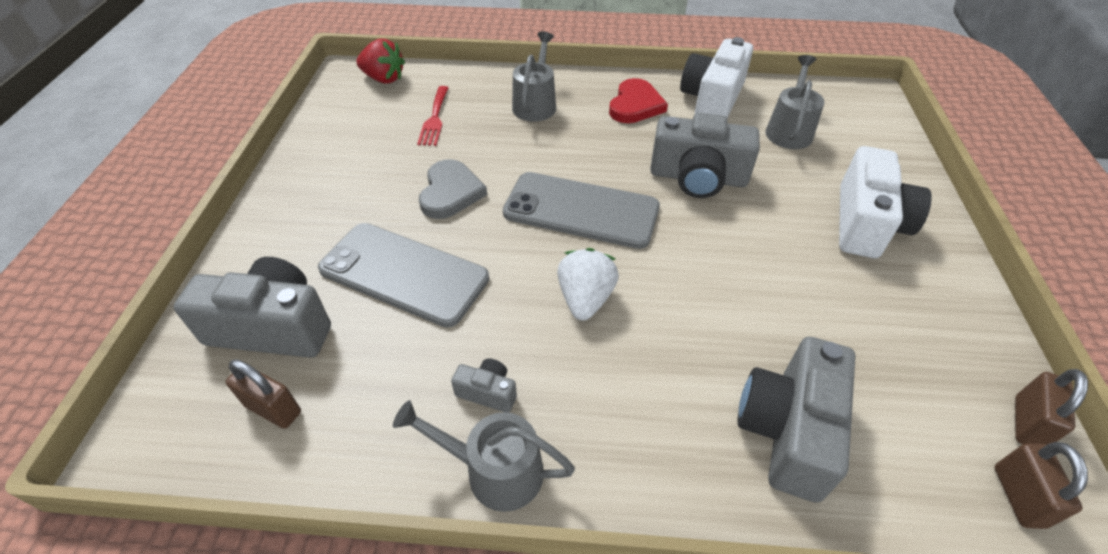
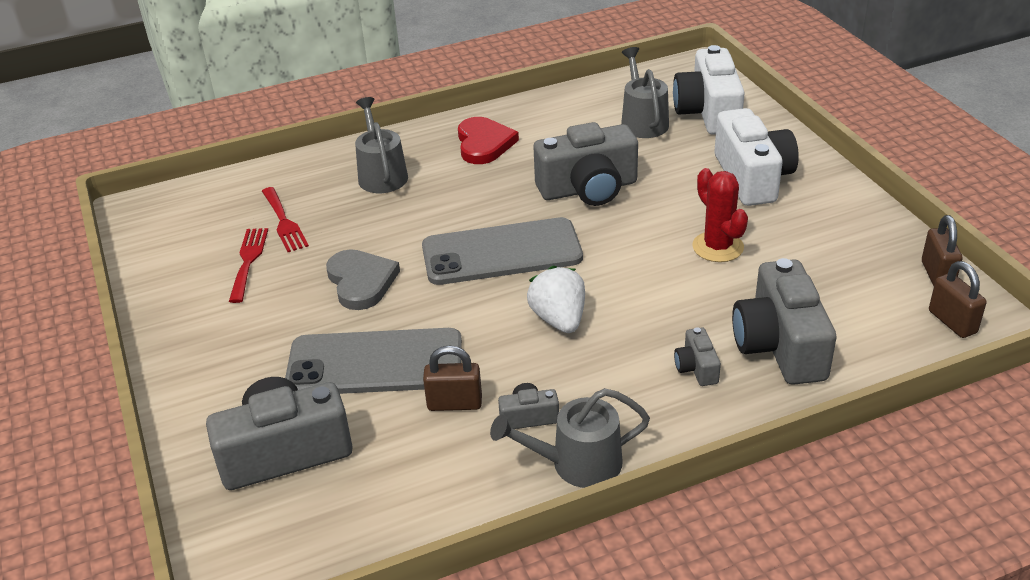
camera: 25 degrees left, 10 degrees down
brown padlock [226,359,301,429] -> brown padlock moved to [423,346,482,411]
red strawberry [356,39,405,84] -> none
white camera [680,37,753,118] -> white camera moved to [673,45,745,135]
none -> red fork [229,228,268,303]
none -> grey camera [674,328,721,386]
none -> red cactus [692,168,748,262]

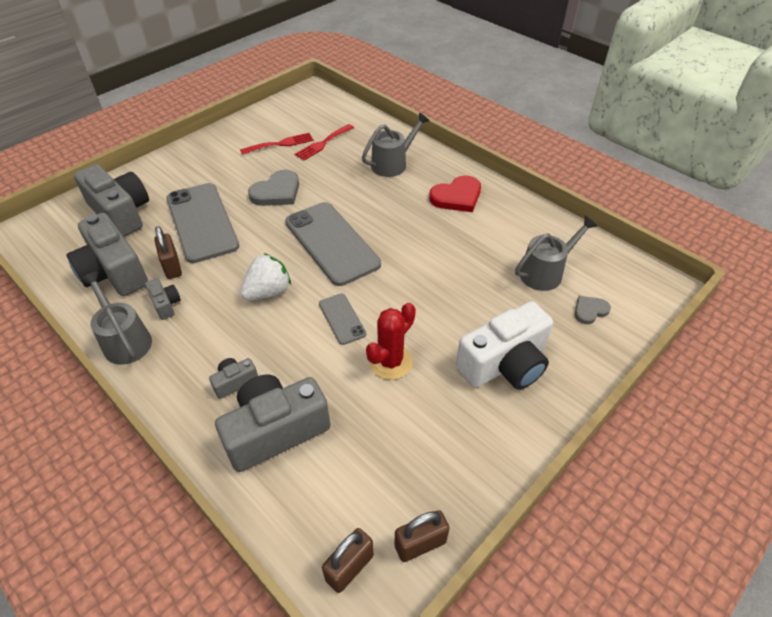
camera: 65 degrees right, 10 degrees up
grey camera [534,122,638,206] -> grey camera moved to [66,213,148,296]
white camera [673,45,745,135] -> grey heart [575,296,611,324]
none -> grey phone [319,294,366,345]

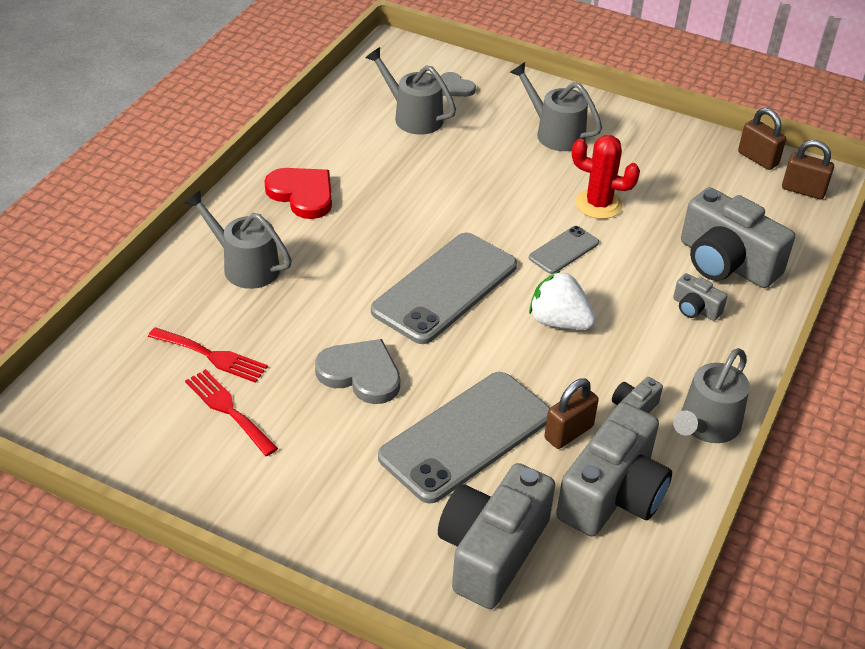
camera: 110 degrees left, 5 degrees down
white camera [456,301,553,390] -> grey watering can [510,62,602,151]

